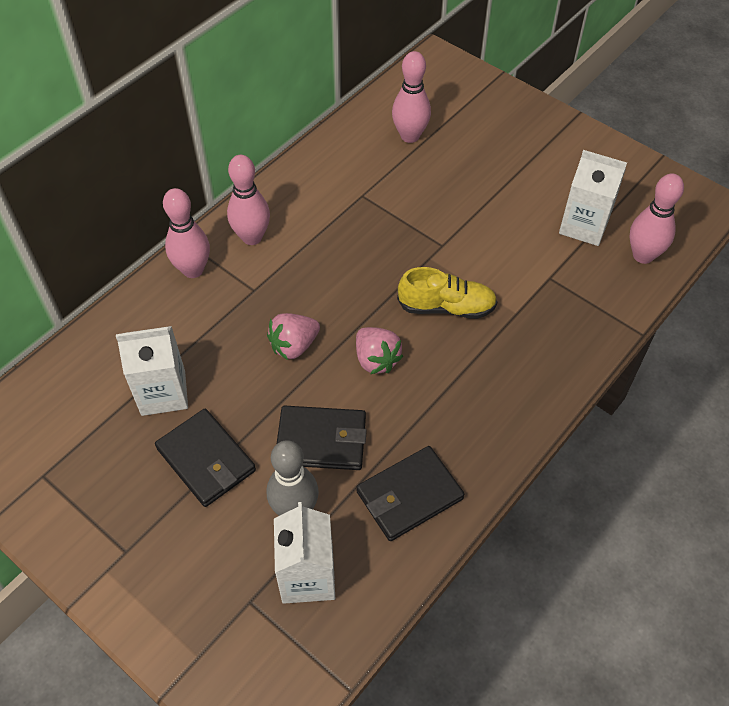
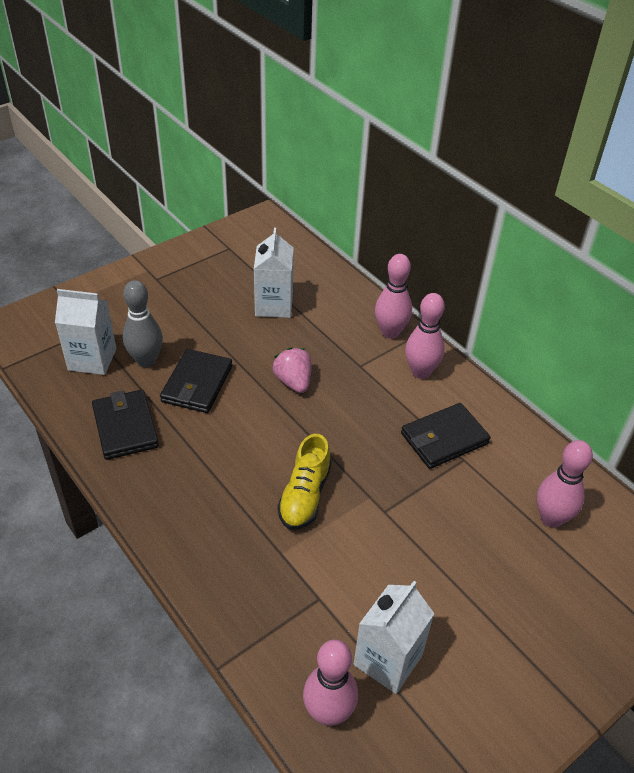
camera: 100 degrees right, 10 degrees down
black wallet [155,409,256,507] -> black wallet moved to [401,403,491,469]
pink strawberry [356,327,403,374] -> none

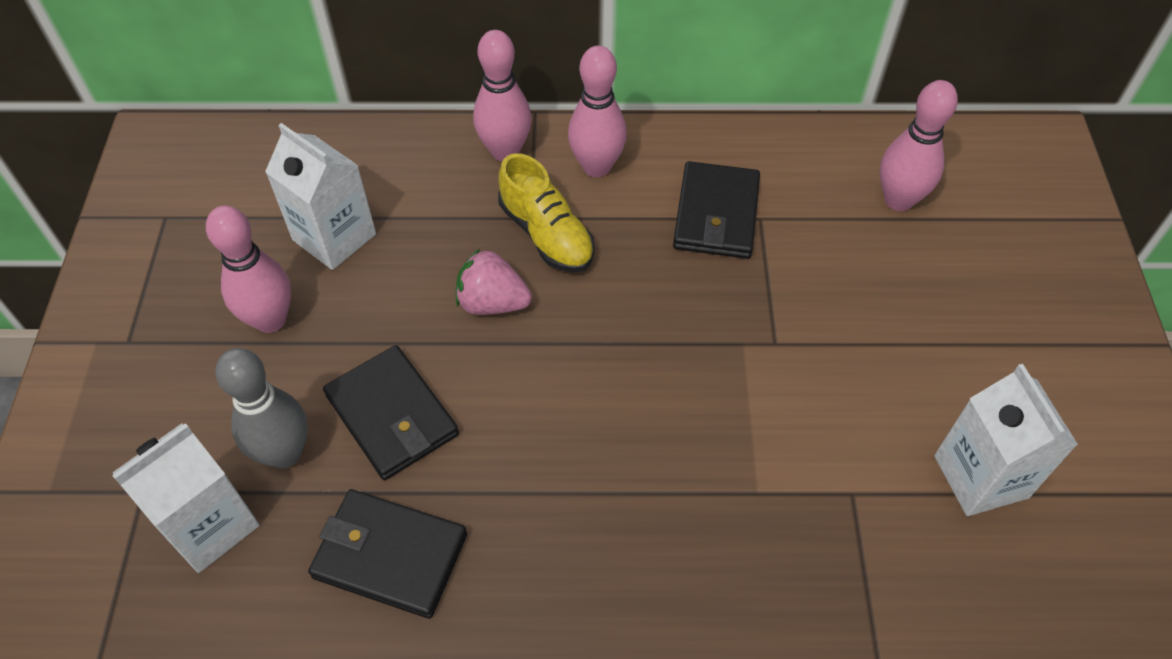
camera: 50 degrees left, 10 degrees up
yellow shoe [278,434,331,530] -> yellow shoe moved to [498,153,595,273]
pink bowling pin [303,639,358,726] -> pink bowling pin moved to [206,206,291,333]

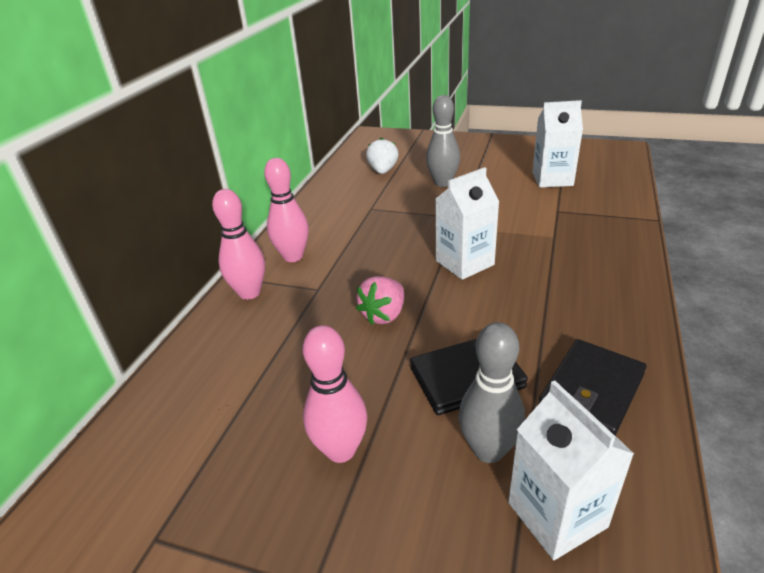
camera: 70 degrees left, 20 degrees down
white carton [265,123,376,270] -> white carton moved to [435,167,499,280]
yellow shoe [498,153,595,273] -> none
black wallet [673,161,760,259] -> none
pink bowling pin [880,80,958,211] -> white strawberry [366,137,398,174]
none -> grey bowling pin [426,95,460,187]

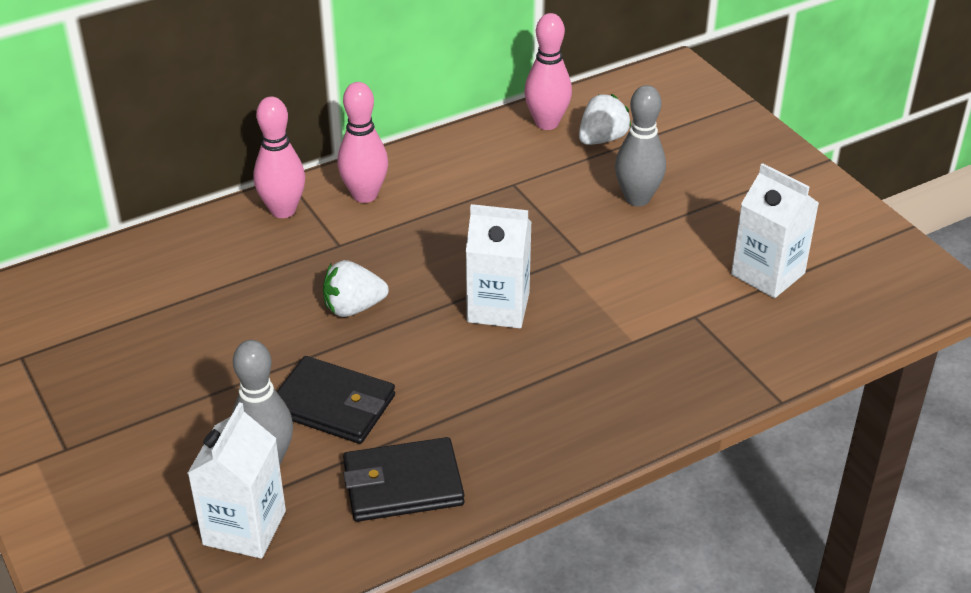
camera: 40 degrees right, 5 degrees up
pink bowling pin [303,325,367,463] -> pink bowling pin moved to [524,13,572,130]
pink strawberry [356,276,404,325] -> white strawberry [323,260,389,317]

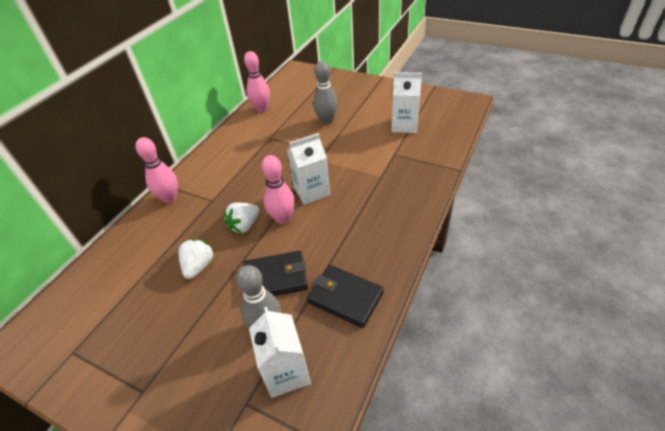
camera: 30 degrees left, 5 degrees up
pink bowling pin [337,82,388,203] -> pink bowling pin moved to [261,155,295,224]
black wallet [343,437,465,522] -> black wallet turned 75 degrees clockwise [307,265,384,328]
white strawberry [579,94,631,145] -> white strawberry moved to [178,239,214,279]

